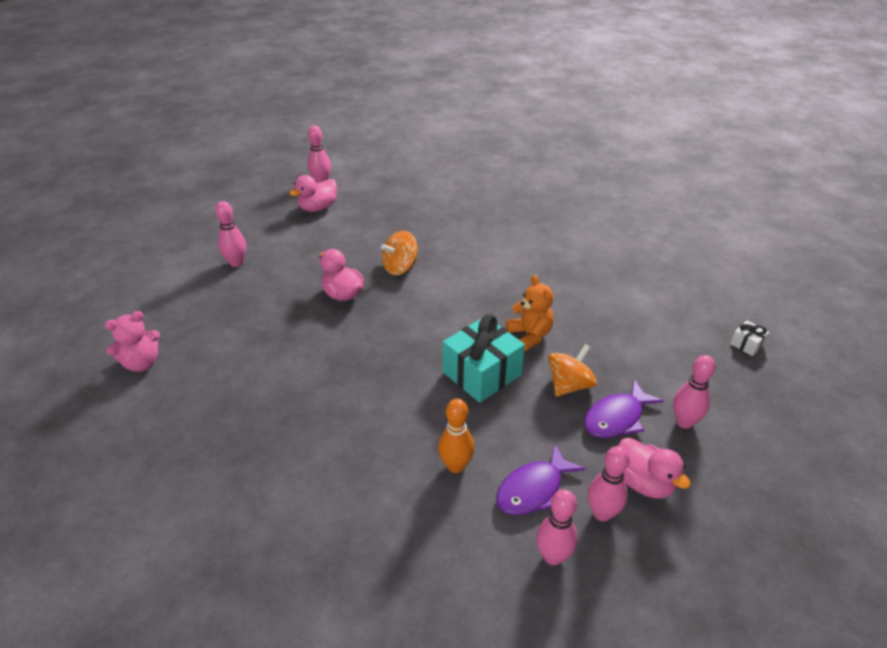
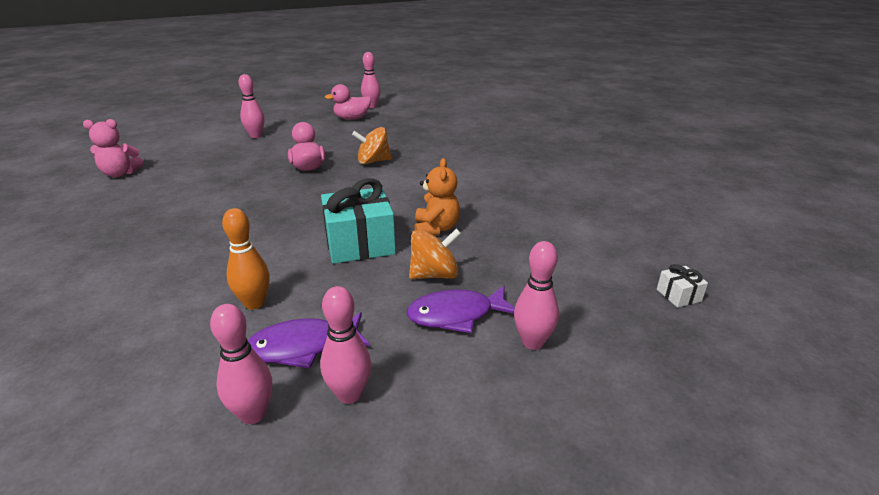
camera: 25 degrees right, 10 degrees down
pink duck [618,438,691,499] -> none

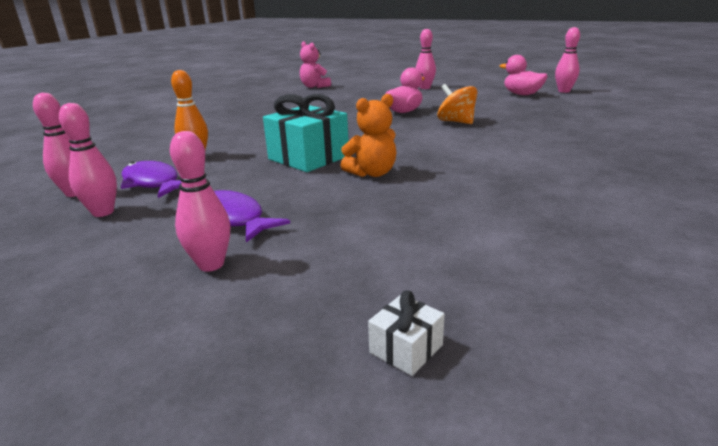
camera: 60 degrees right, 5 degrees down
orange spinning top [409,229,461,279] -> none

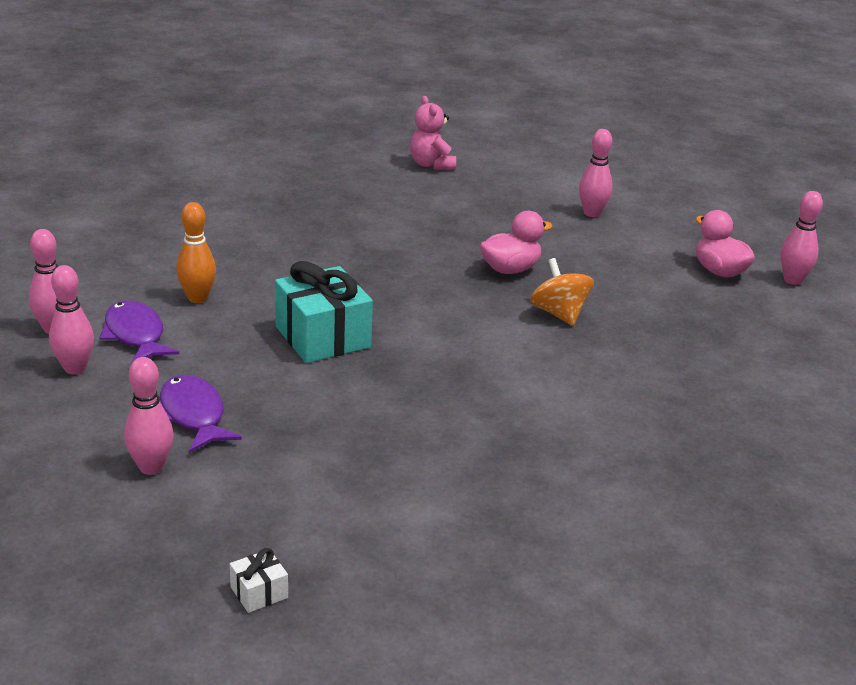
camera: 15 degrees right, 5 degrees up
orange teddy bear [340,94,396,177] -> none

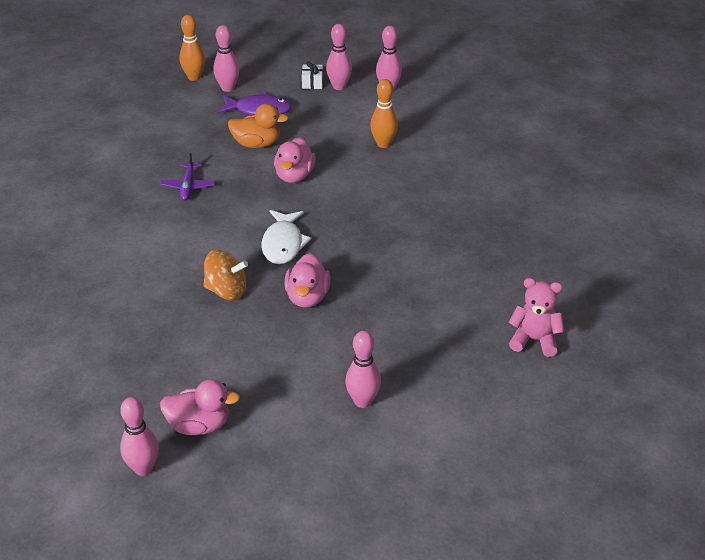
camera: 125 degrees right, 10 degrees up
purple fish [99,300,179,363] -> none
white gift [230,548,288,613] -> white gift moved to [302,61,323,89]
turquoise gift [275,261,373,363] -> pink duck [274,137,316,183]
none -> purple plane [160,153,216,201]
none -> orange bowling pin [179,15,205,81]
none -> orange duck [228,103,289,148]
none -> white fish [261,210,311,264]

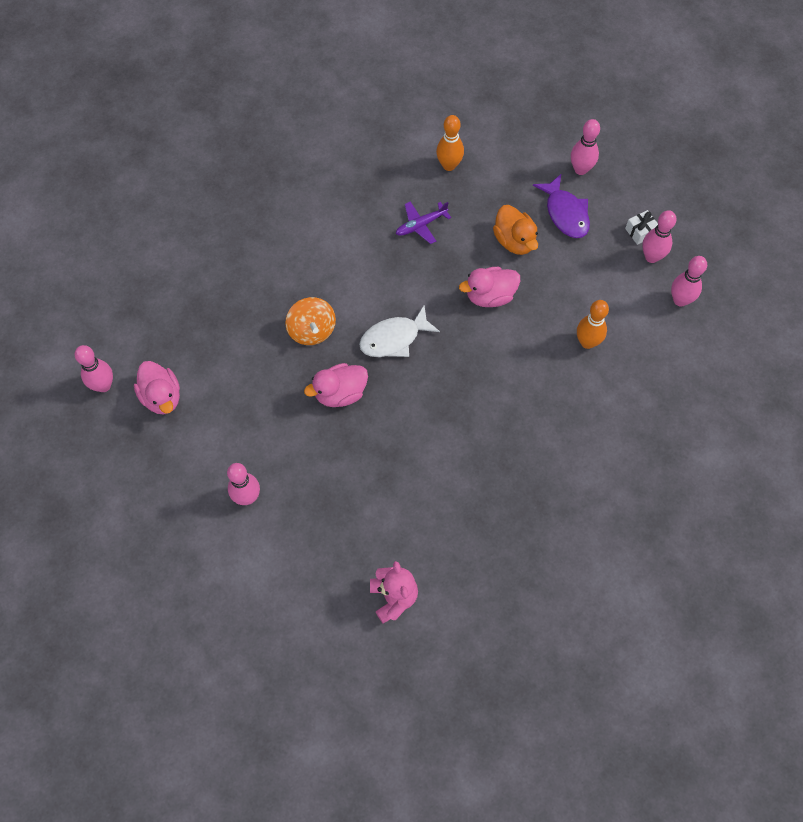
camera: 60 degrees right, 25 degrees up
orange bowling pin [179,15,205,81] -> orange bowling pin moved to [436,115,464,171]

